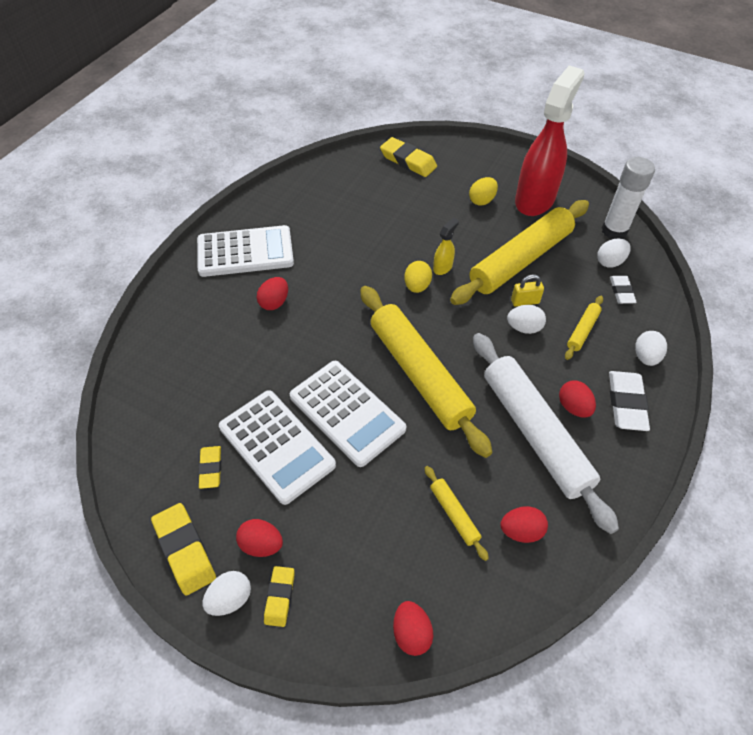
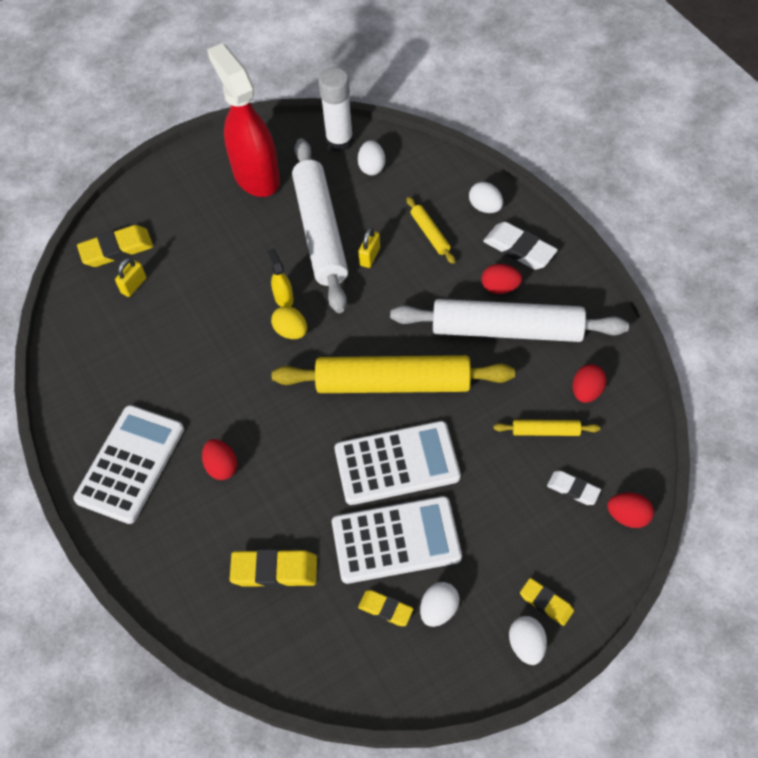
camera: 55 degrees left, 5 degrees up
yellow eraser [151,503,216,596] -> yellow eraser moved to [230,549,317,588]
red egg [236,519,283,557] -> none
yellow rolling pin [450,200,589,305] -> white rolling pin [292,138,348,313]
yellow egg [469,177,498,206] -> none
white egg [507,305,546,334] -> white egg moved to [420,582,459,627]
white eraser [610,276,637,304] -> white eraser moved to [547,471,601,505]
none -> yellow padlock [115,258,146,297]

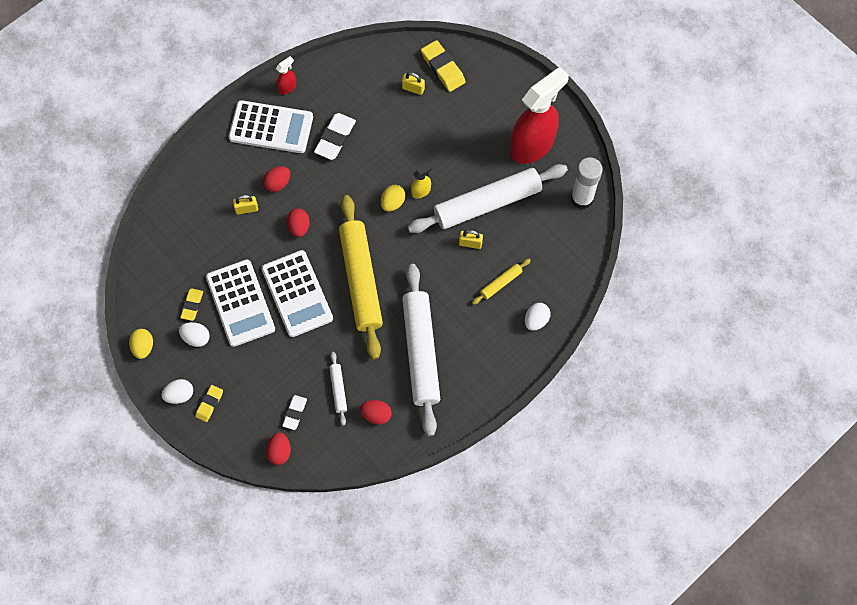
camera: 75 degrees right, 10 degrees up
yellow eraser [230,549,317,588] -> none
white egg [358,140,385,175] -> none
red egg [481,264,522,294] -> red egg moved to [287,208,310,237]
white eraser [483,222,558,270] -> white eraser moved to [314,113,356,160]
yellow rolling pin [494,420,600,436] -> white rolling pin [329,352,347,426]
none -> yellow egg [129,329,153,359]
none -> yellow padlock [233,195,258,215]
none -> red spray bottle [276,56,296,95]

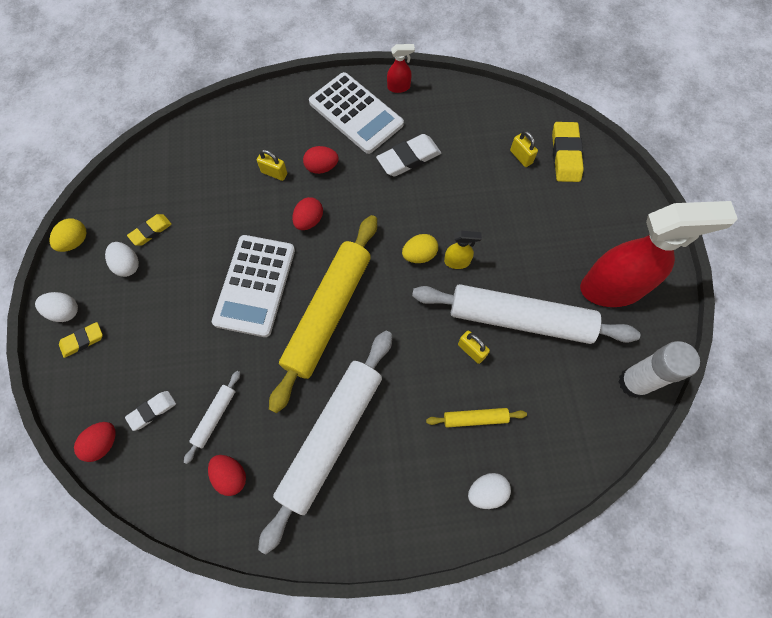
camera: 35 degrees right, 0 degrees up
white calculator [206,260,275,347] -> none

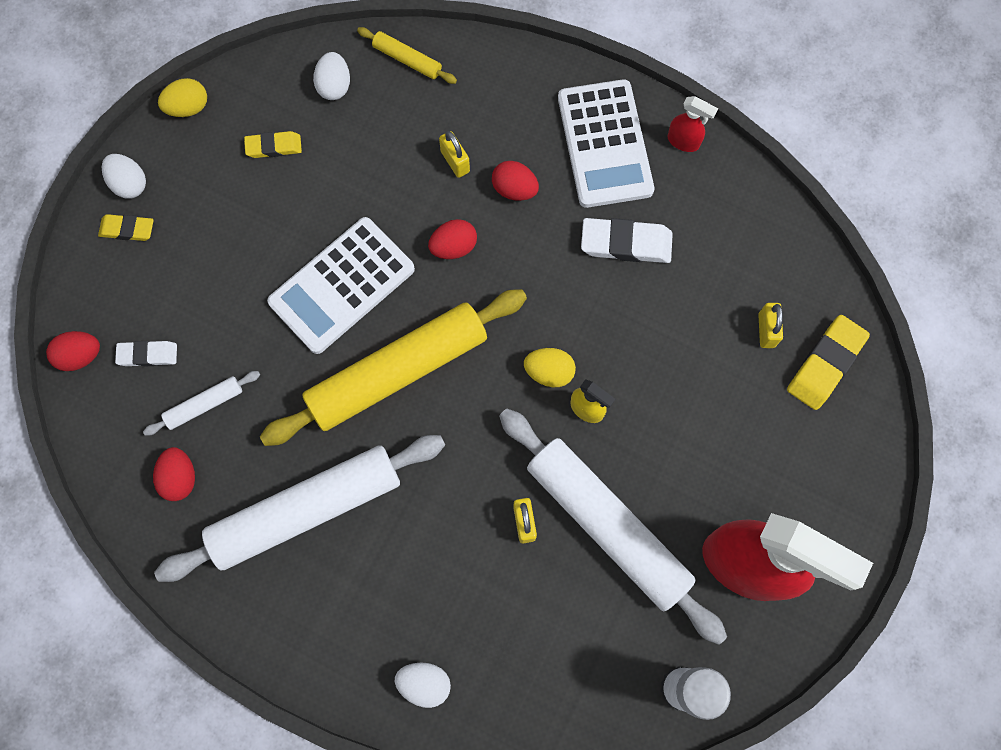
camera: 35 degrees right, 5 degrees up
white egg [105,242,139,277] -> white egg moved to [313,52,350,100]
yellow rolling pin [426,408,527,427] -> yellow rolling pin moved to [357,27,457,84]

